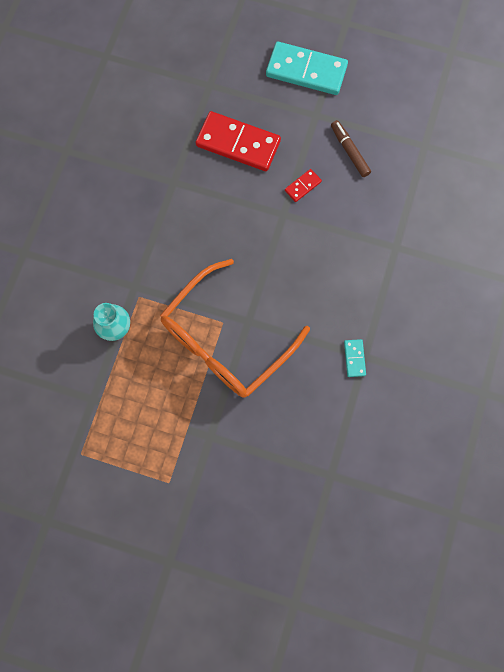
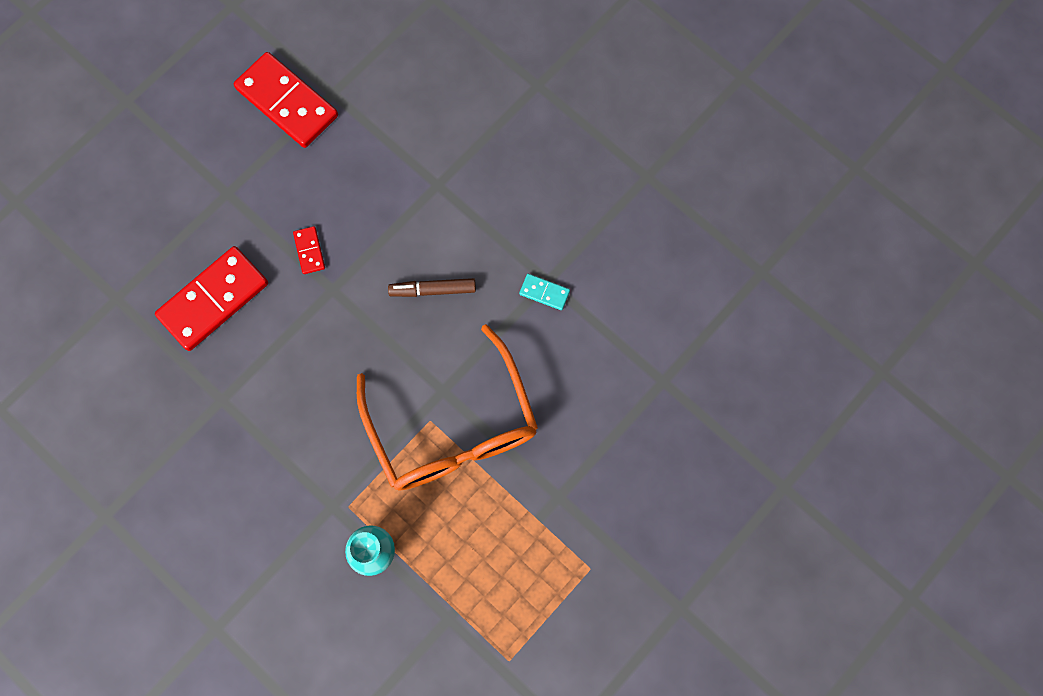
camera: 65 degrees left, 0 degrees up
turquoise domino [266,42,348,95] -> none
brown marker [331,120,371,177] -> brown marker moved to [388,278,476,297]
none -> red domino [234,52,338,148]

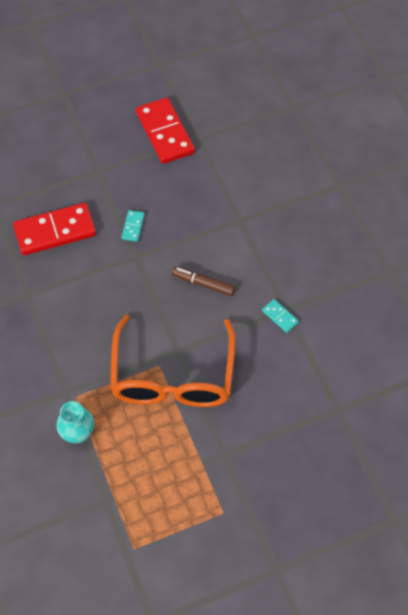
camera: 25 degrees right, 15 degrees down
red domino [293,226,325,274] -> turquoise domino [121,210,145,242]

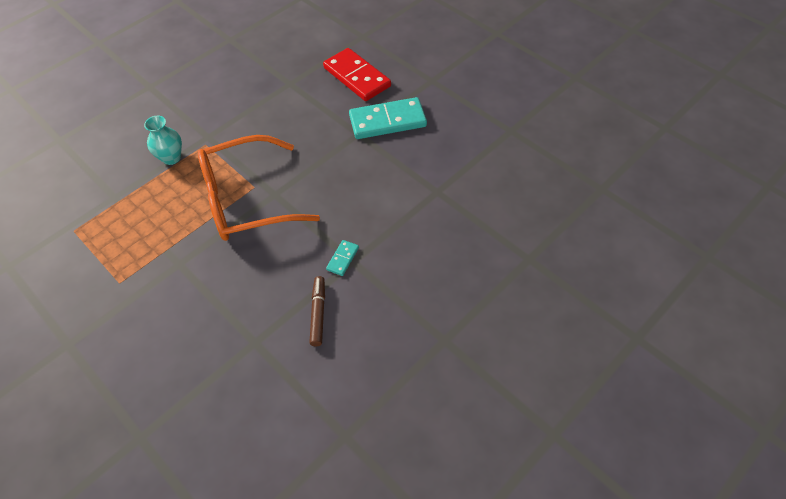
camera: 70 degrees right, 5 degrees down
turquoise domino [121,210,145,242] -> turquoise domino [349,97,427,139], size x2.25
red domino [136,97,195,164] -> none
brown marker [172,267,235,296] -> brown marker moved to [309,276,325,346]

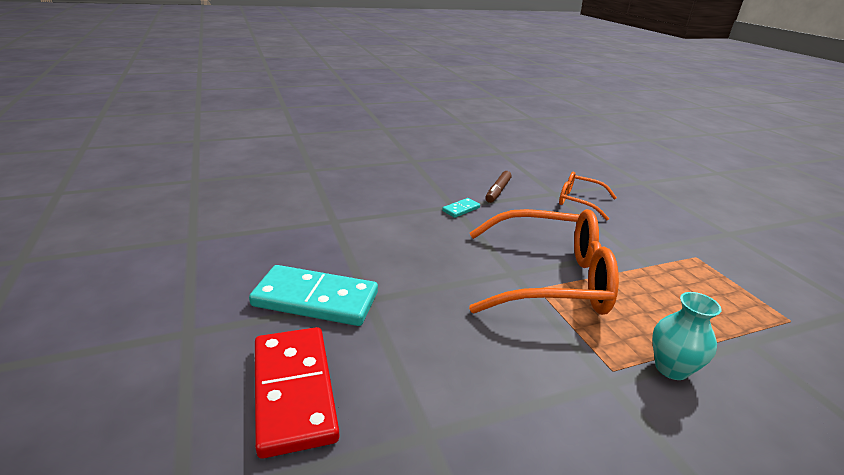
camera: 160 degrees left, 25 degrees down
none -> orange glasses [559,172,617,220]

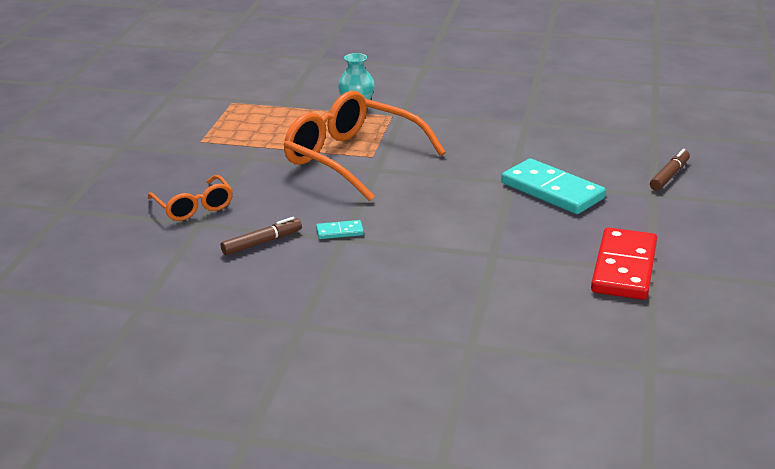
camera: 145 degrees left, 0 degrees up
red domino [255,327,339,459] -> red domino moved to [591,227,657,300]
none -> brown marker [650,149,690,191]

